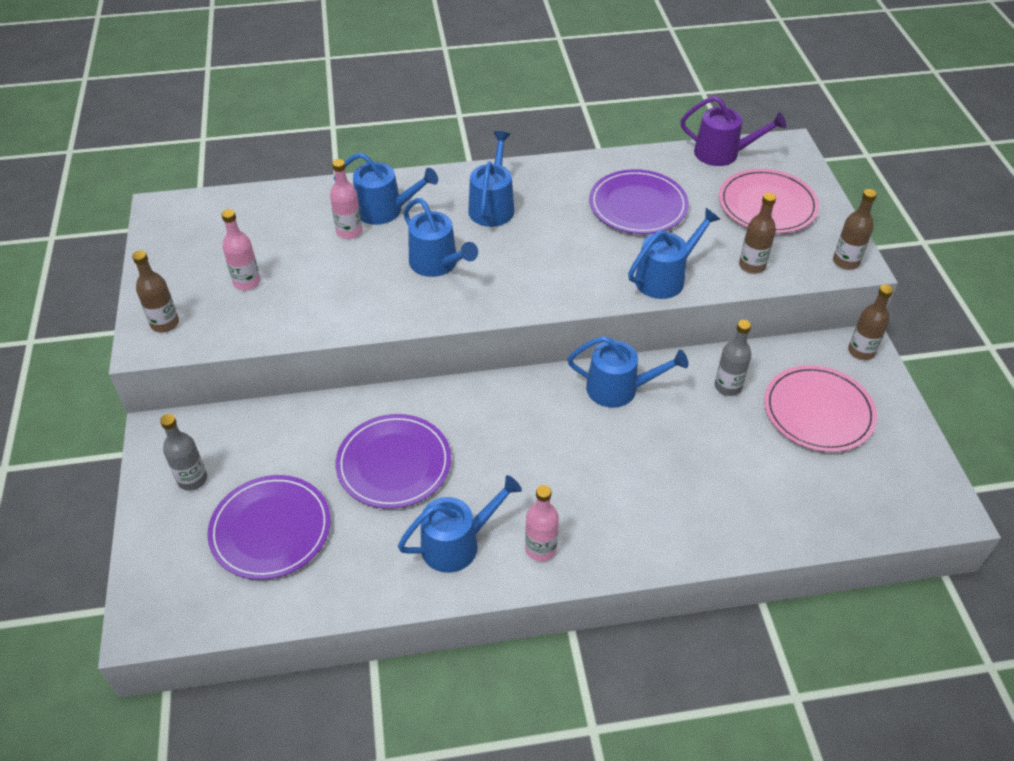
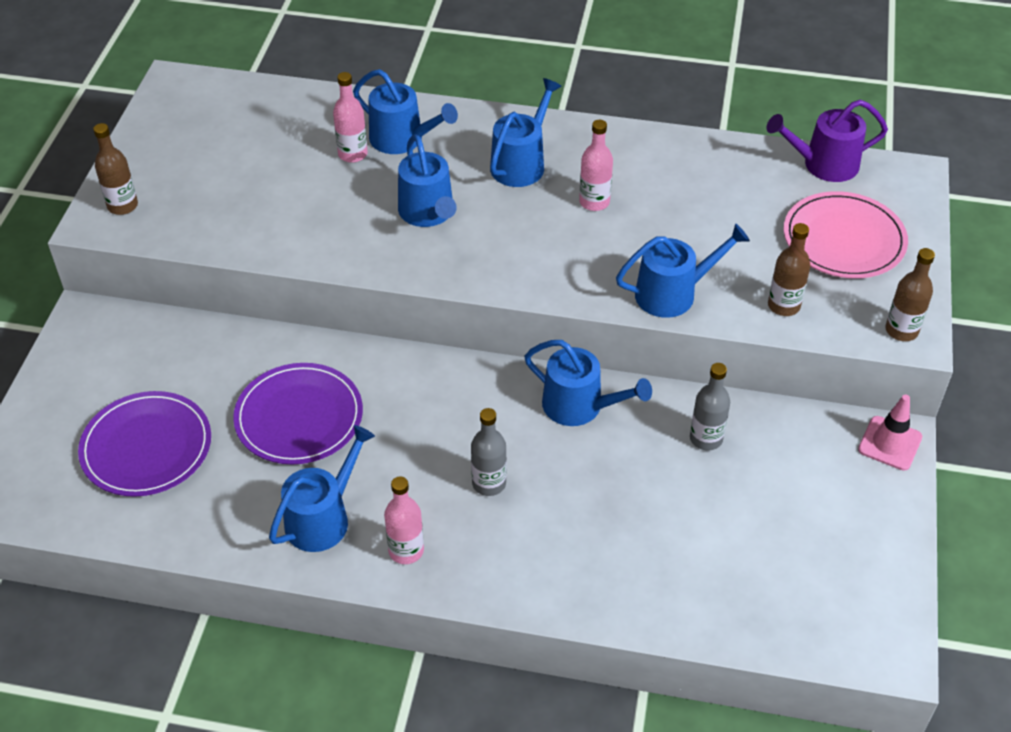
camera: 20 degrees right, 0 degrees up
grey bottle [160,414,207,491] -> grey bottle moved to [471,408,507,496]
pink bottle [222,209,260,290] -> pink bottle moved to [579,120,613,211]
blue watering can [398,475,522,573] -> blue watering can turned 45 degrees counterclockwise [269,425,375,552]
purple plate [589,169,689,234] -> none
purple watering can [680,96,786,166] -> purple watering can turned 135 degrees clockwise [766,100,888,182]
pink plate [764,365,877,452] -> none
brown bottle [848,285,893,360] -> pink traffic cone [858,395,922,471]

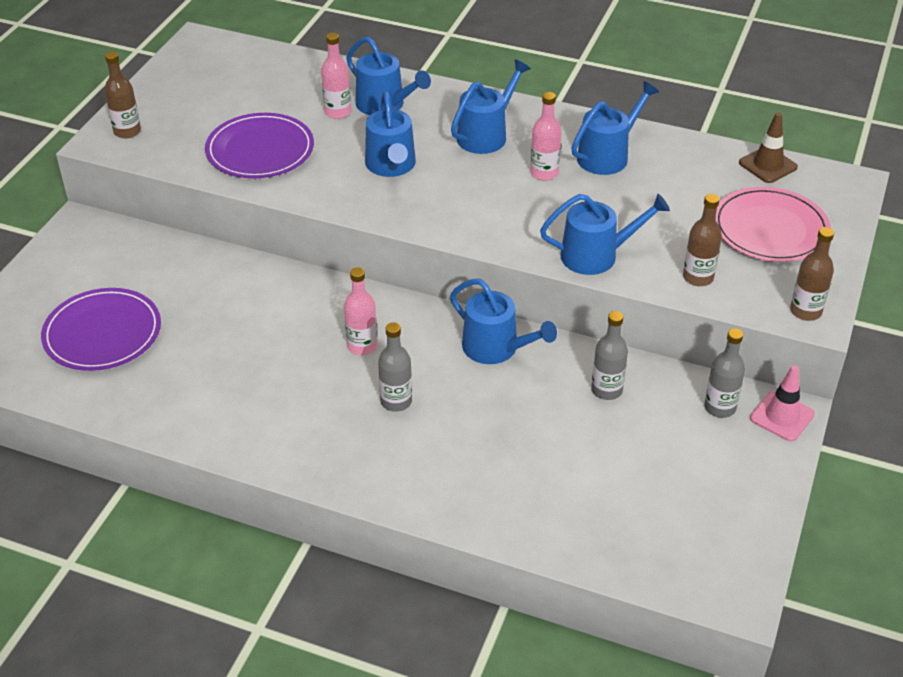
camera: 10 degrees right, 5 degrees down
purple plate [233,363,363,465] -> purple plate moved to [205,113,314,178]
blue watering can [269,425,375,552] -> blue watering can moved to [571,81,659,175]
pink bottle [384,476,424,564] -> pink bottle moved to [344,267,377,355]
purple watering can [766,100,888,182] -> brown traffic cone [739,112,798,183]
none -> grey bottle [704,328,745,418]

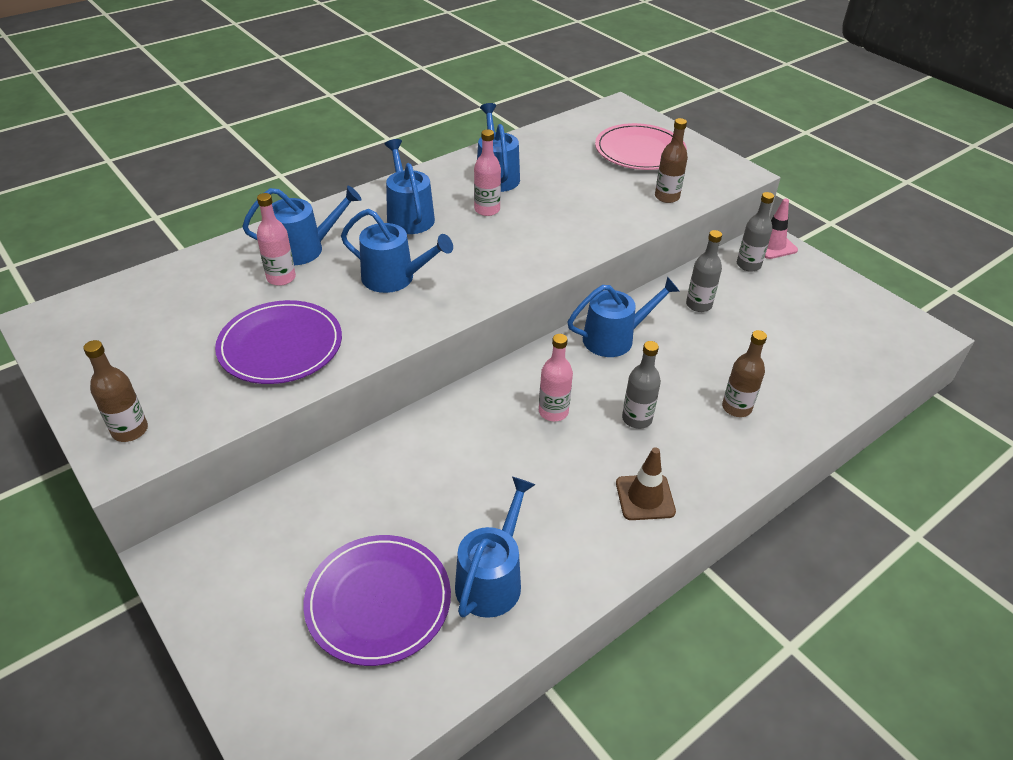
camera: 60 degrees left, 0 degrees up
blue watering can [540,194,670,275] -> blue watering can moved to [455,477,535,618]
brown traffic cone [739,112,798,183] -> brown traffic cone moved to [616,447,676,520]
brown bottle [790,227,834,321] -> brown bottle moved to [722,330,767,417]

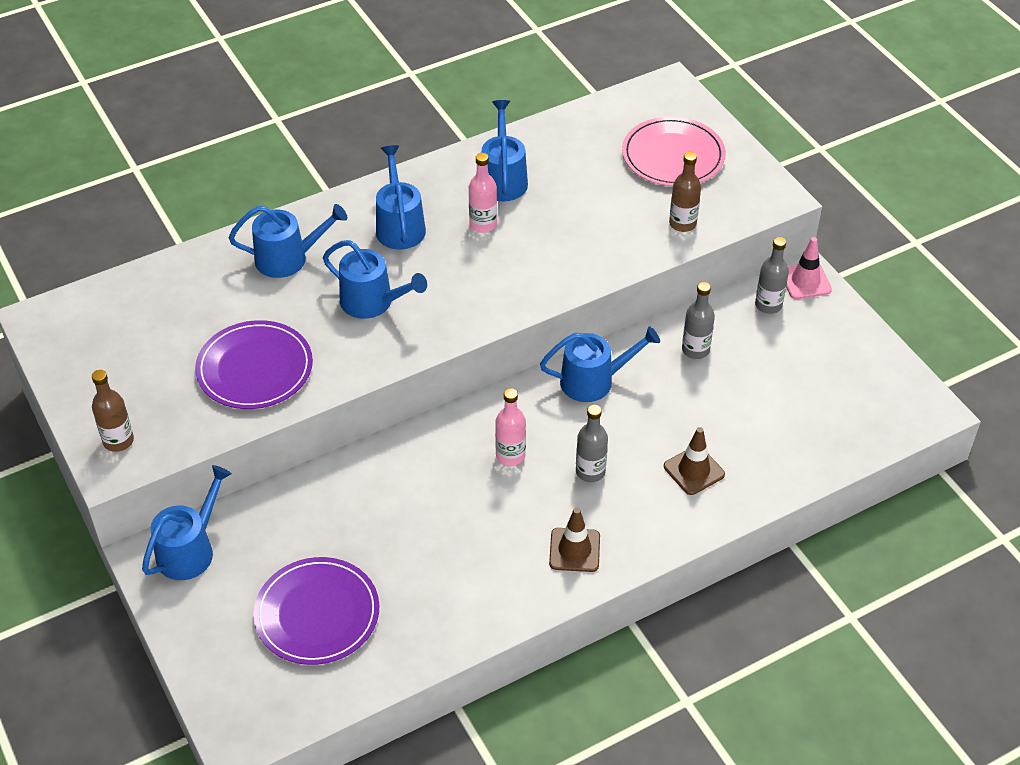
camera: 10 degrees right, 5 degrees up
pink bottle [257,193,296,286] -> none
blue watering can [455,477,535,618] -> blue watering can moved to [142,465,232,580]
brown bottle [722,330,767,417] -> brown traffic cone [664,427,725,495]

